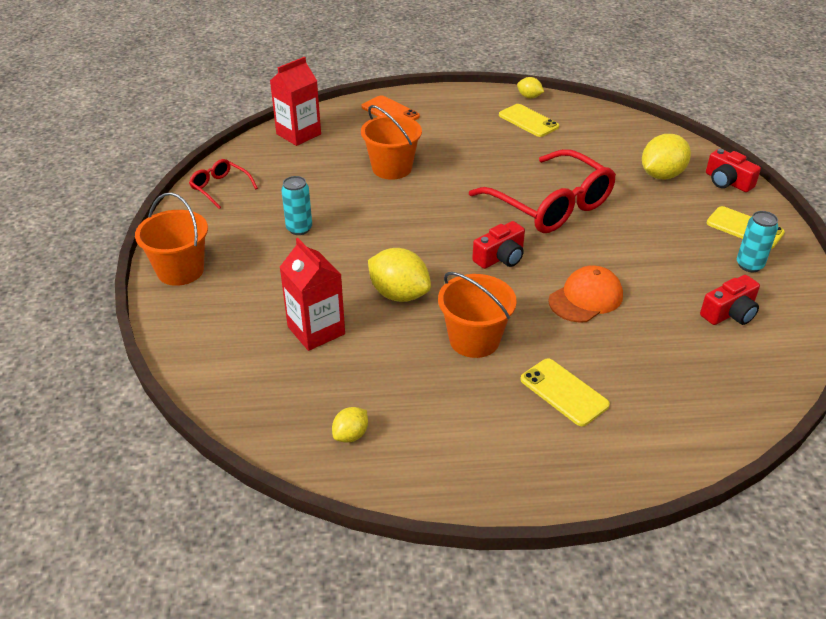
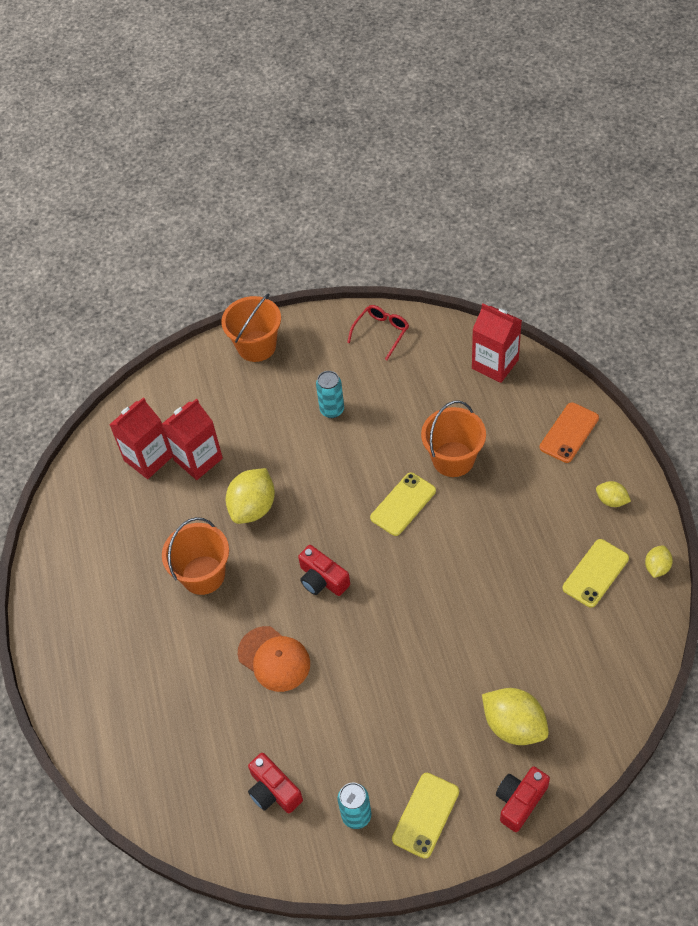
camera: 85 degrees right, 15 degrees up
yellow lemon [332,407,368,443] -> yellow lemon moved to [596,481,631,507]
red glasses [469,149,616,233] -> none
yellow phone [520,358,610,426] -> yellow phone moved to [370,473,436,536]
none -> red carton [109,397,172,479]

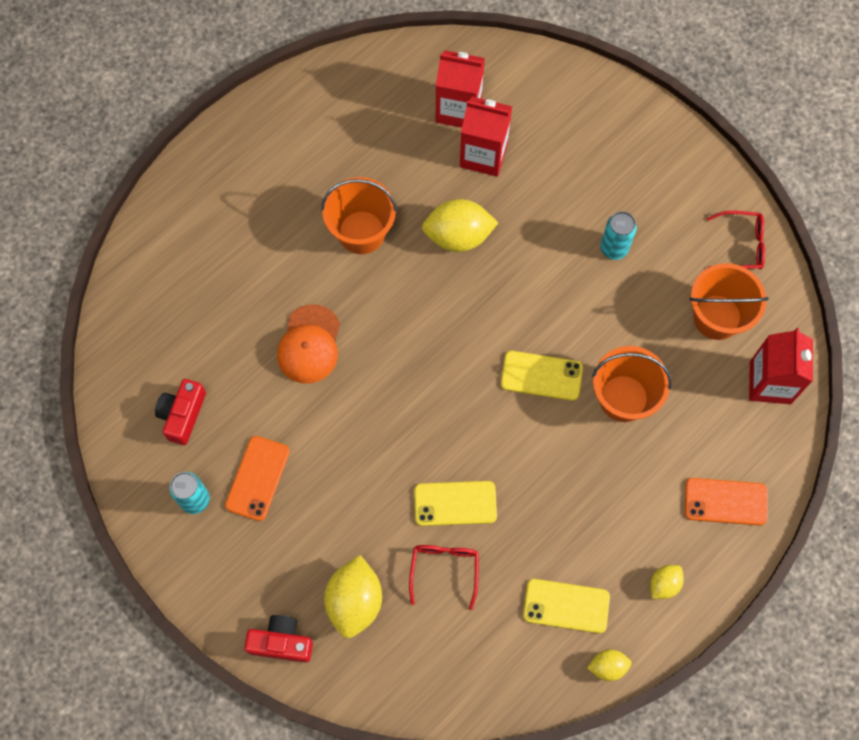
camera: 55 degrees right, 15 degrees up
orange bucket [221,293,281,362] -> orange bucket moved to [689,263,769,340]
red camera [298,545,350,596] -> none
yellow phone [392,773,459,859] -> yellow phone moved to [414,481,497,526]
yellow lemon [596,481,631,507] -> yellow lemon turned 45 degrees clockwise [650,565,684,599]
none -> orange phone [225,436,290,521]
none -> red glasses [409,545,479,610]

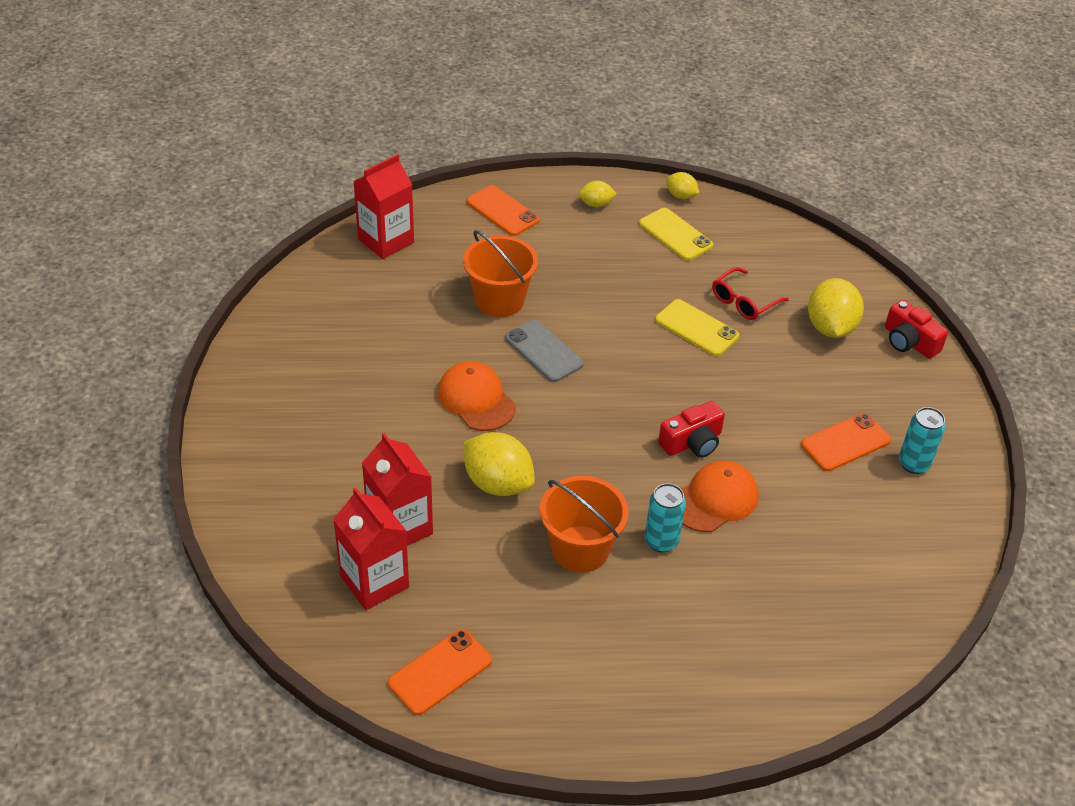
camera: 140 degrees left, 25 degrees down
red camera [155,379,206,445] -> red camera moved to [658,401,725,458]
yellow lemon [324,555,382,638] -> yellow lemon turned 45 degrees counterclockwise [808,278,864,338]
yellow phone [501,351,583,401] -> grey phone [505,320,584,382]
turquoise can [600,211,637,260] -> turquoise can moved to [645,483,686,552]
orange bucket [689,263,769,340] -> none
red glasses [707,211,765,269] -> none
none -> orange phone [388,629,492,715]
none -> orange cap [438,361,516,431]

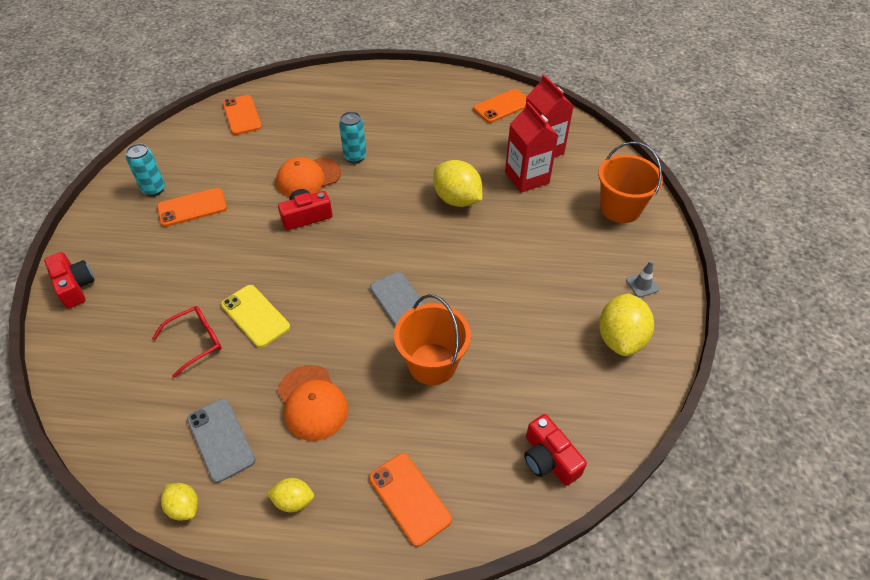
camera: 170 degrees left, 5 degrees up
red carton [353,154,414,259] -> red camera [524,414,587,486]
orange cap [438,361,516,431] -> orange cap moved to [278,365,348,441]
orange bucket [540,476,629,573] -> orange bucket moved to [598,141,663,223]
yellow phone [639,208,713,261] -> grey phone [187,399,255,483]
yellow lemon [808,278,864,338] -> yellow lemon moved to [599,293,654,356]
none -> orange phone [223,95,262,135]
none -> grey traffic cone [626,261,659,297]

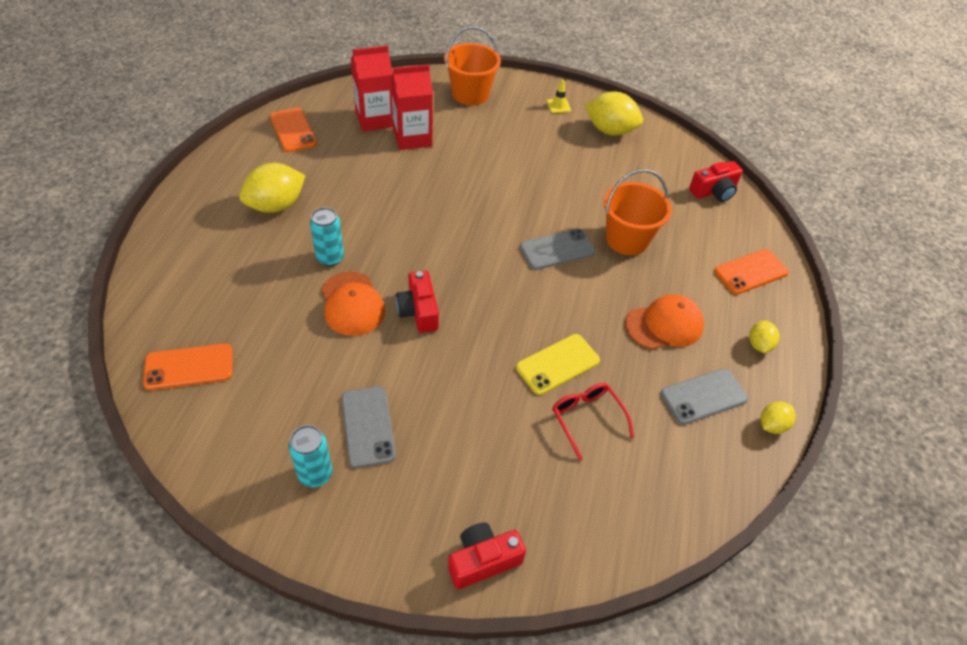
camera: 85 degrees left, 0 degrees up
orange phone [157,188,227,227] -> grey phone [342,386,396,468]
yellow lemon [433,160,482,207] -> yellow lemon moved to [239,163,306,213]
grey traffic cone [626,261,659,297] -> yellow traffic cone [547,80,571,113]

